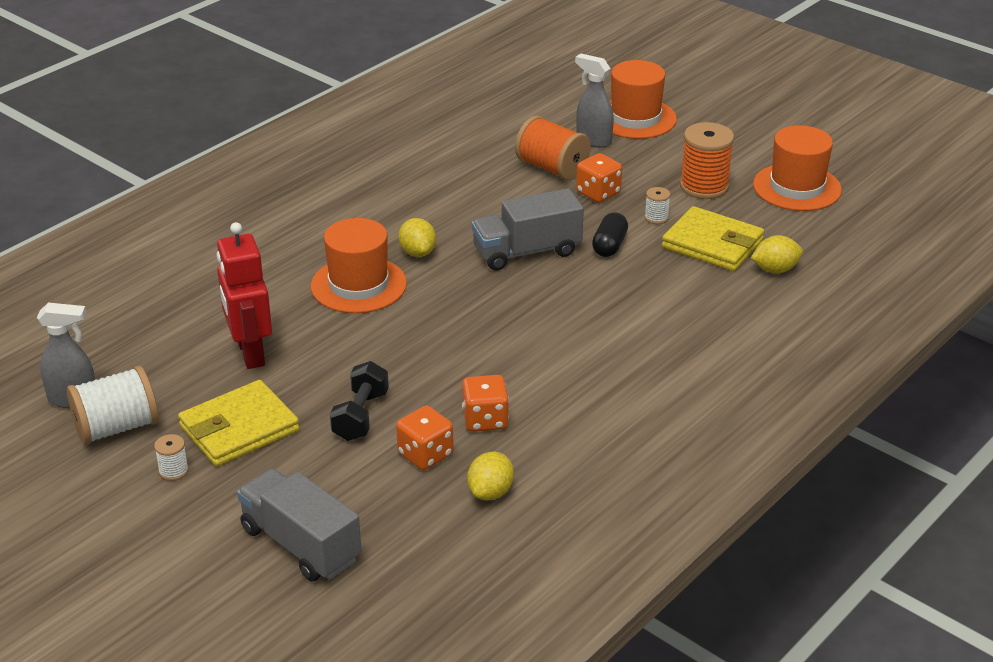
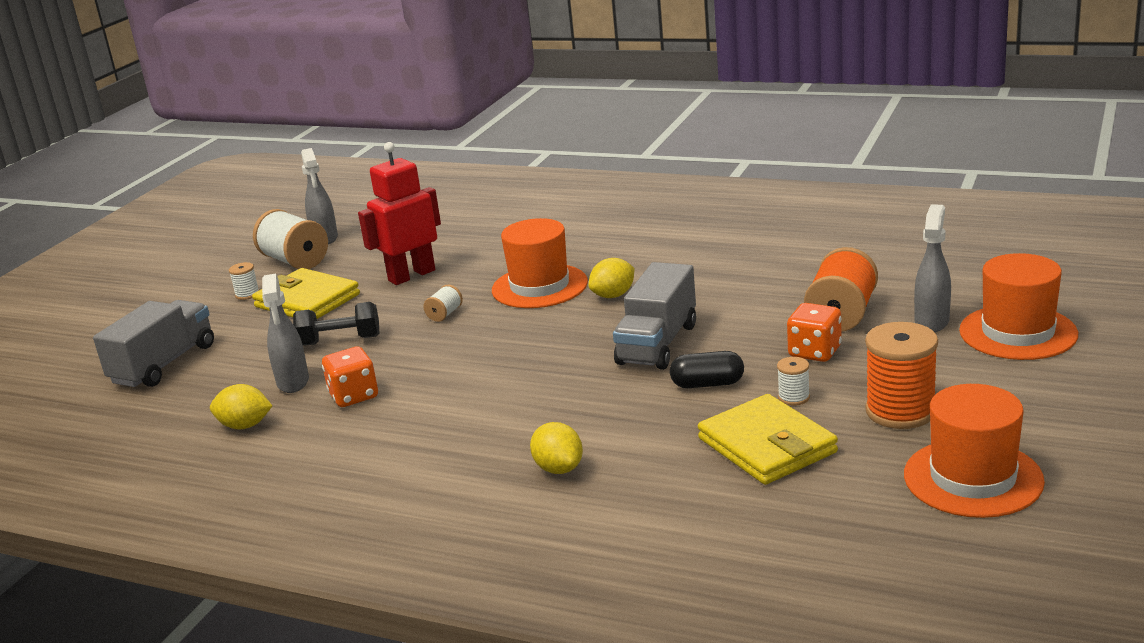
camera: 75 degrees right, 10 degrees down
orange dice [396,406,453,470] -> grey spray bottle [262,273,309,393]
grey truck [472,189,584,270] -> grey truck turned 120 degrees counterclockwise [613,262,696,370]
yellow wallet [662,206,764,271] -> yellow wallet turned 45 degrees counterclockwise [698,394,838,485]
yellow lemon [751,235,803,273] -> yellow lemon moved to [530,422,583,474]
none -> white spool [423,284,463,322]

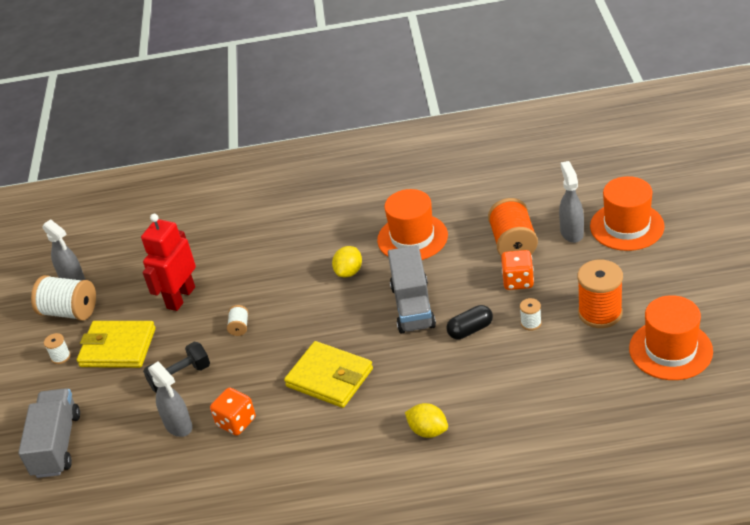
camera: 25 degrees left, 15 degrees up
yellow lemon [210,384,272,430] -> none
orange hat [492,218,588,308] -> orange hat moved to [377,189,448,260]
yellow wallet [698,394,838,485] -> yellow wallet moved to [284,341,373,408]

